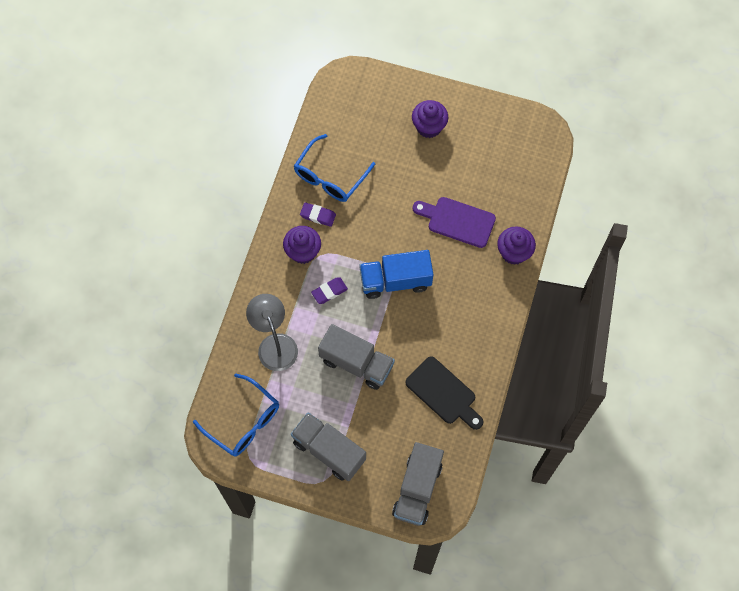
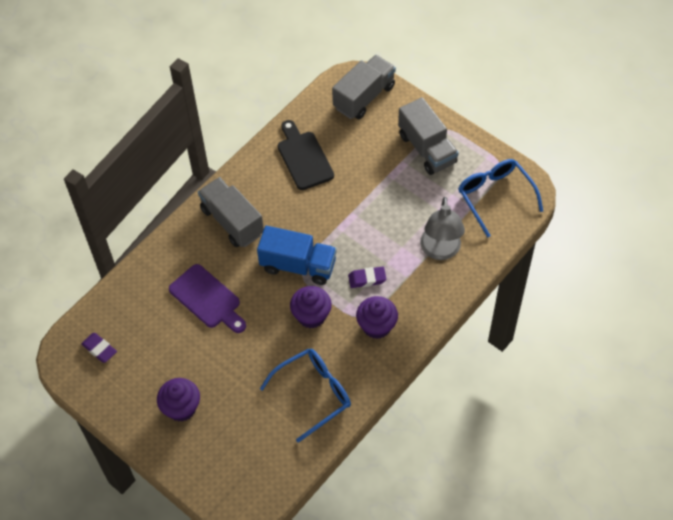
camera: 155 degrees left, 10 degrees down
purple eraser [300,202,336,227] -> purple eraser moved to [81,333,117,363]
grey truck [318,324,395,390] -> grey truck moved to [198,177,264,247]
purple cupcake [497,226,536,265] -> purple cupcake moved to [290,286,332,328]

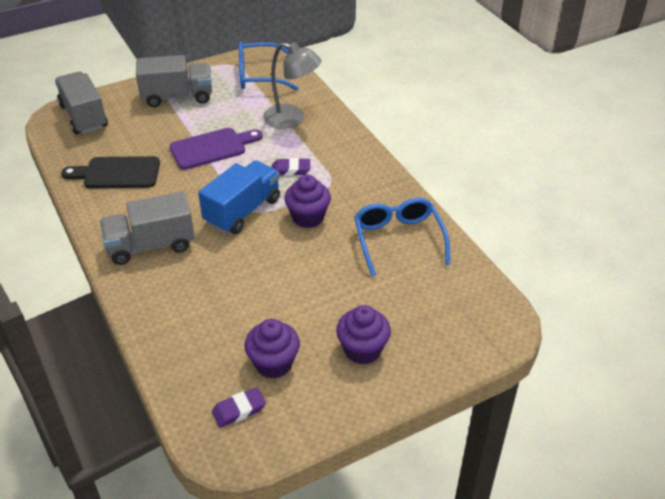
camera: 70 degrees left, 15 degrees down
purple cutting board [169,264,246,333] -> purple cutting board moved to [169,128,263,170]
purple eraser [348,267,386,288] -> purple eraser turned 75 degrees clockwise [272,158,310,176]
purple cupcake [356,296,398,339] -> purple cupcake moved to [244,319,300,379]

